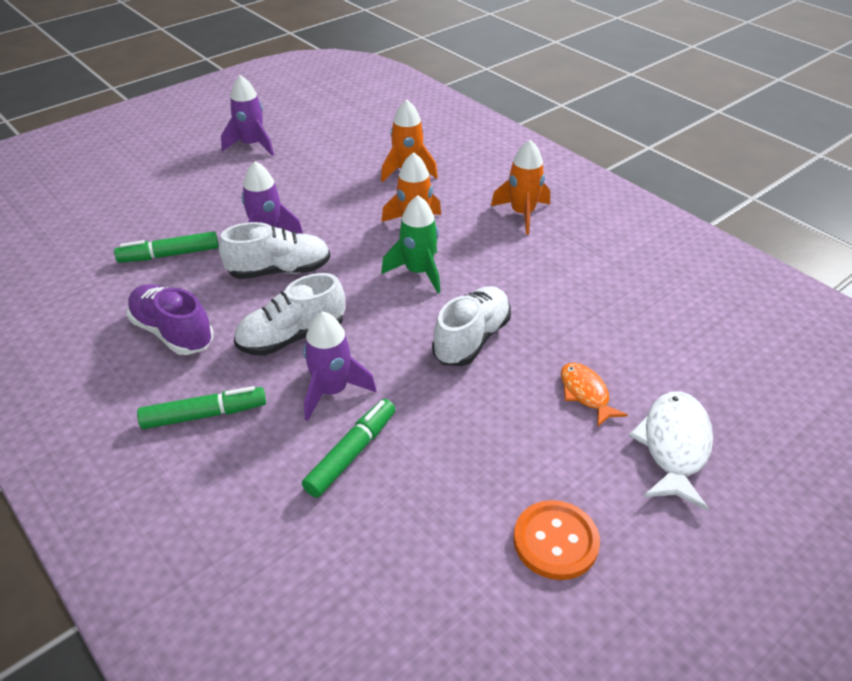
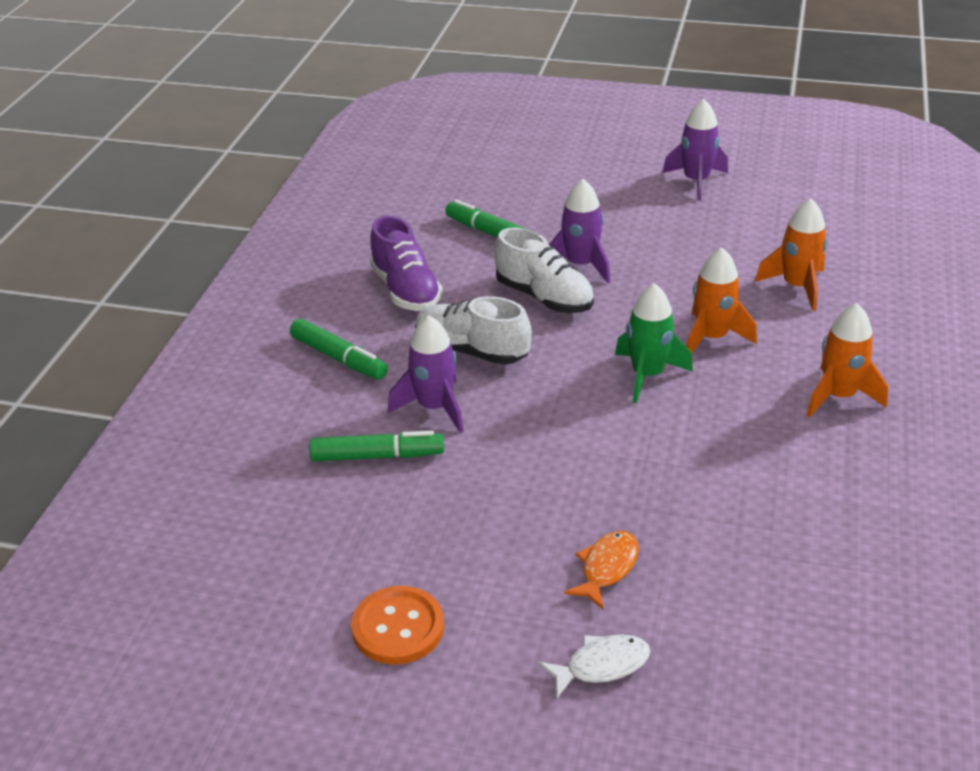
camera: 55 degrees right, 5 degrees down
purple shoe [127,284,213,355] -> purple shoe turned 150 degrees clockwise [370,216,443,311]
white shoe [432,286,511,366] -> none
white fish [629,391,713,511] -> white fish [539,634,651,698], size x0.63

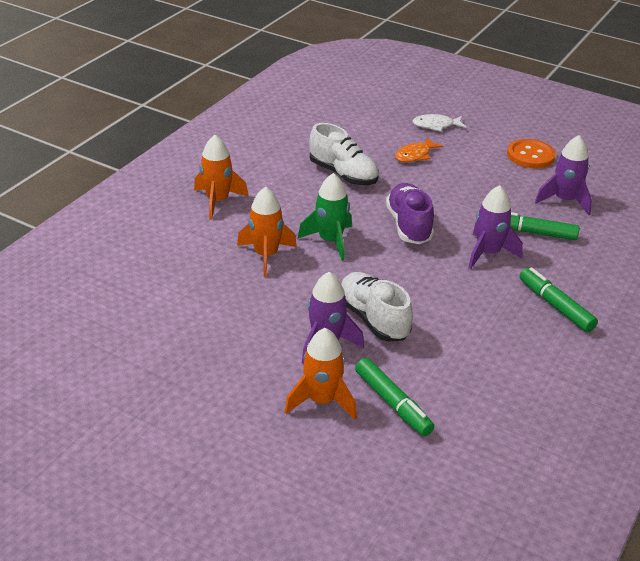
camera: 165 degrees left, 0 degrees up
purple shoe [370,216,443,311] -> purple shoe moved to [386,183,434,244]
white shoe [415,296,532,365] -> white shoe moved to [309,123,379,185]
purple rocket [663,99,728,201] -> purple rocket moved to [535,135,592,215]
orange rocket [755,198,827,311] -> orange rocket moved to [285,328,357,419]

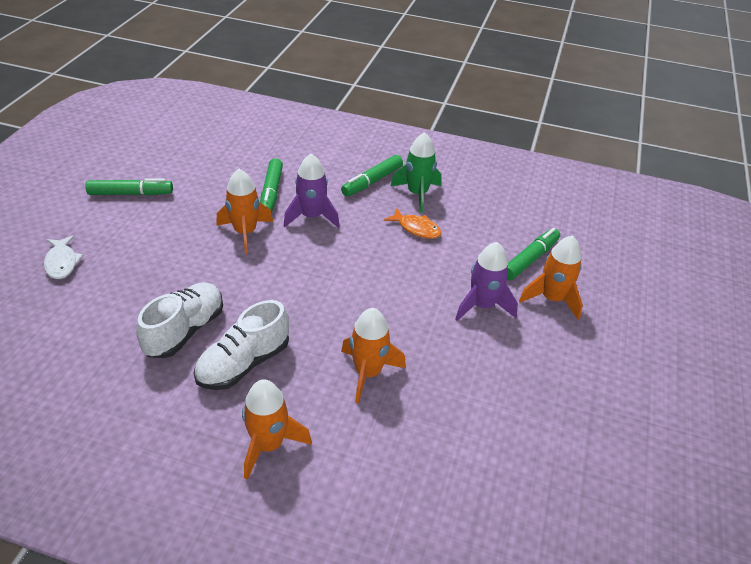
camera: 105 degrees left, 5 degrees up
green rocket [298,173,352,261] -> green rocket moved to [390,132,441,213]
white shoe [341,272,413,342] -> white shoe moved to [194,300,289,390]
purple shoe [386,183,434,244] -> none
orange fish [395,138,443,162] -> orange fish moved to [384,208,441,239]
orange button [507,139,556,169] -> green marker [85,178,173,195]
purple rocket [535,135,592,215] -> none
none -> orange rocket [217,169,273,254]

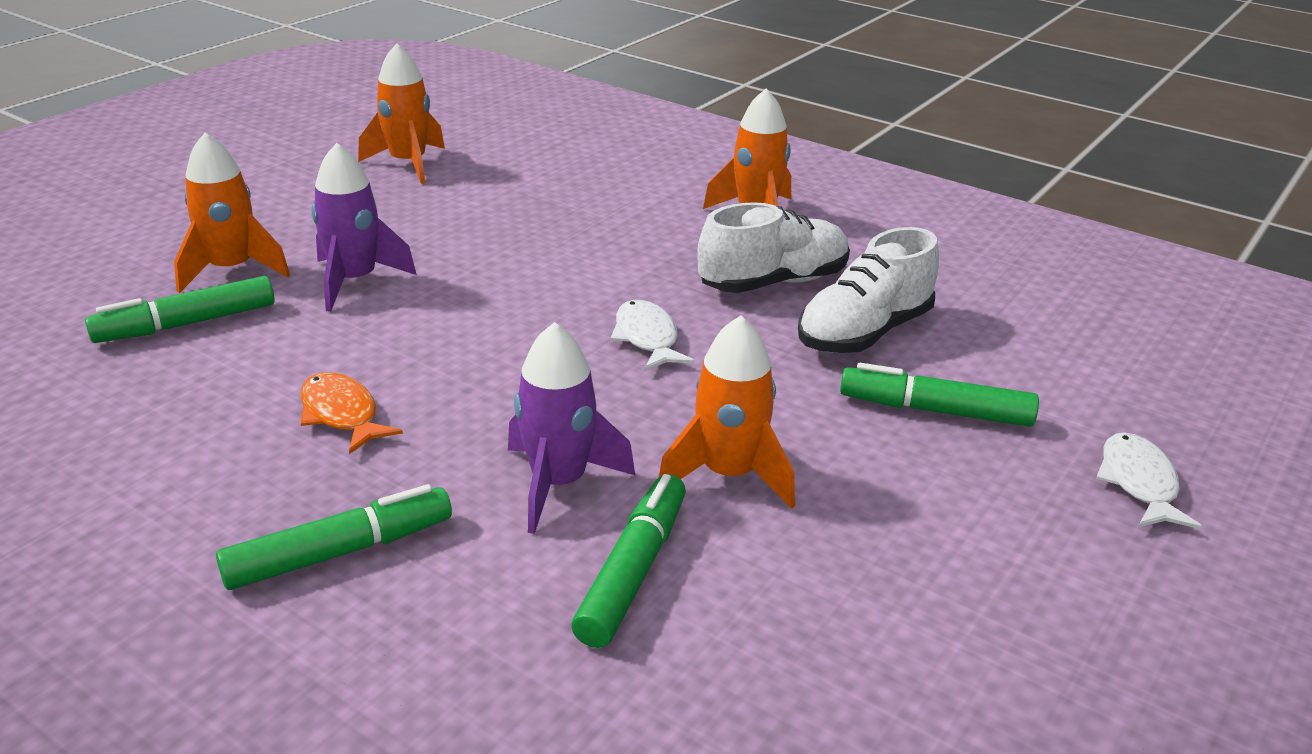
camera: 160 degrees left, 10 degrees down
green marker [85,178,173,195] -> green marker moved to [840,363,1039,427]
orange rocket [341,308,406,404] -> orange rocket moved to [358,43,445,184]
green rocket [390,132,441,213] -> none
none -> white fish [610,300,695,371]

